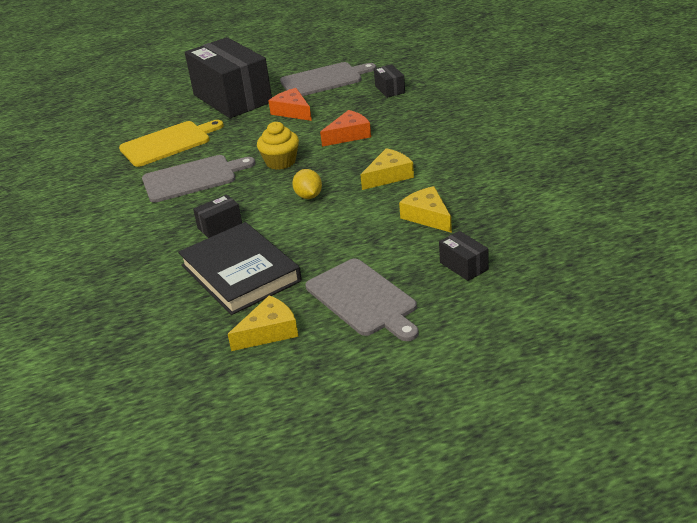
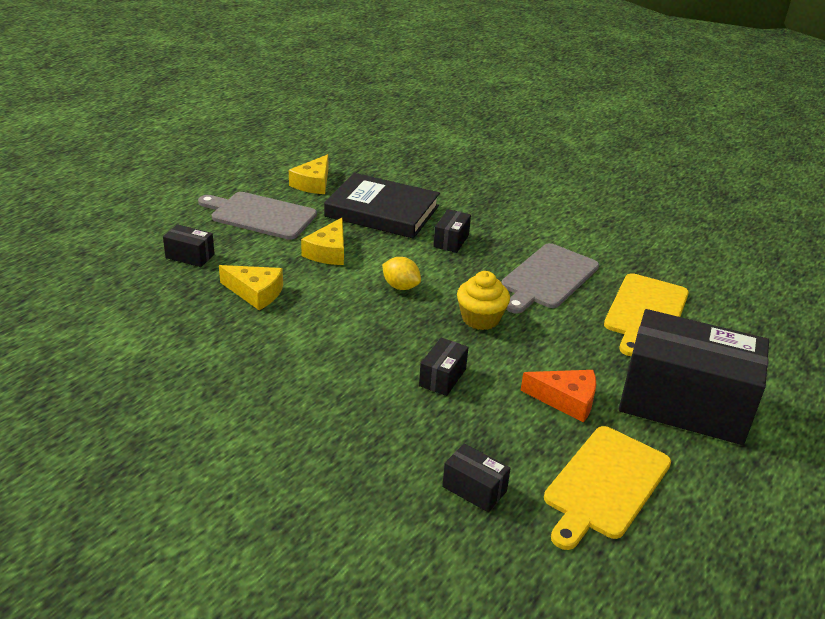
camera: 140 degrees right, 0 degrees up
grey cutting board [280,62,376,96] -> yellow cutting board [544,426,671,550]
orange cheese [320,110,371,147] -> black box [419,338,468,396]
yellow cheese [360,148,414,190] -> yellow cheese moved to [301,218,344,265]

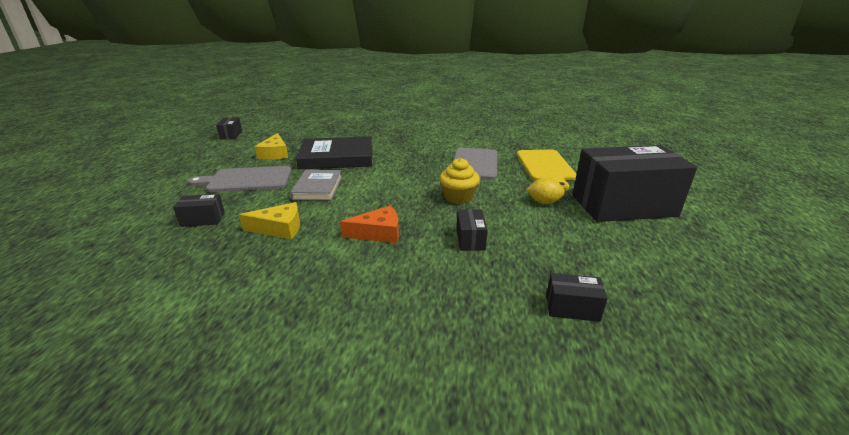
camera: 25 degrees left, 5 degrees down
yellow cheese [301,218,344,265] -> grey book [290,170,342,201]
yellow lemon [382,257,421,290] -> yellow lemon moved to [526,178,565,204]
black box [433,209,471,253] -> black box moved to [216,117,242,140]
orange cheese [520,370,596,423] -> orange cheese moved to [340,206,399,243]
yellow cutting board [544,426,671,550] -> none

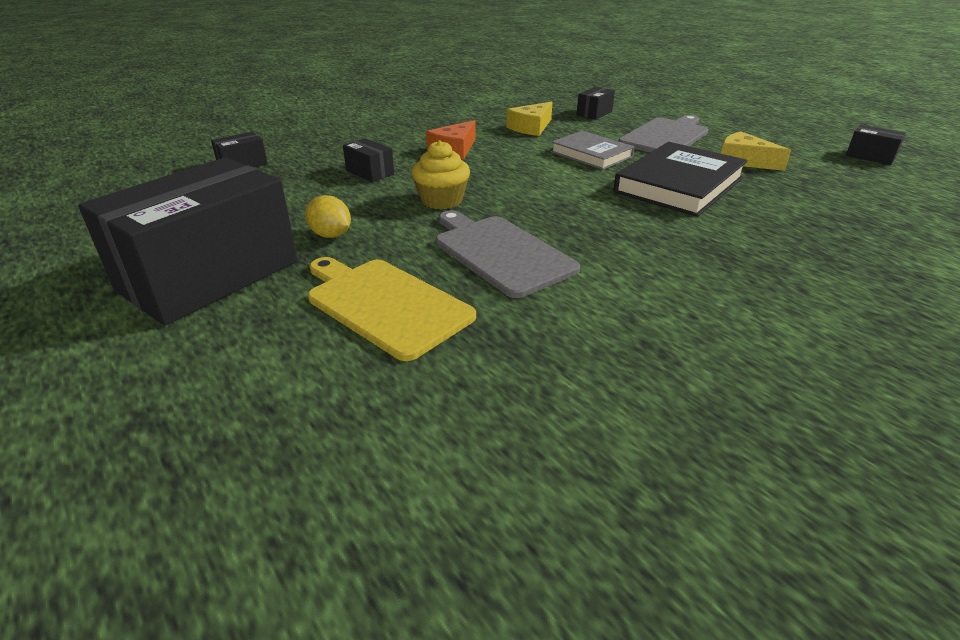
camera: 135 degrees right, 5 degrees up
yellow lemon [526,178,565,204] -> yellow lemon turned 75 degrees clockwise [305,195,351,238]

